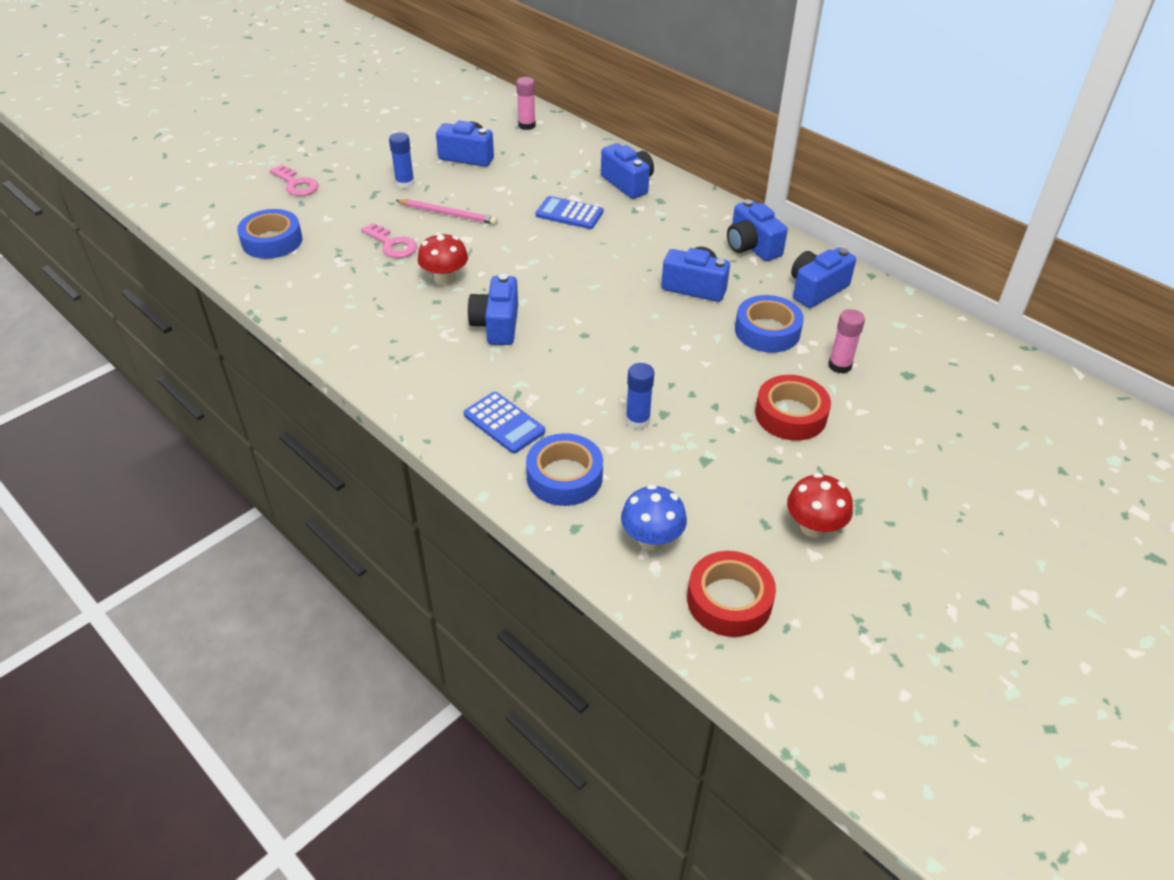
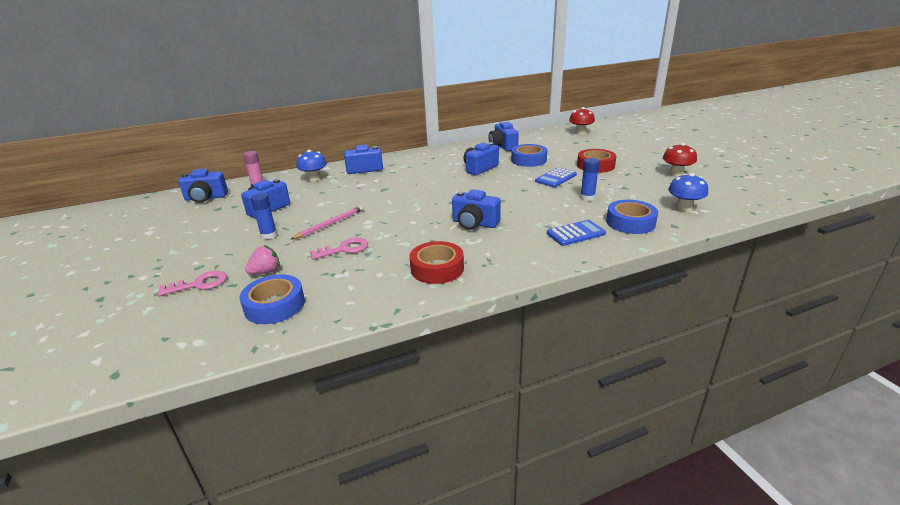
camera: 65 degrees left, 15 degrees down
red mushroom [418,233,468,286] -> red mushroom moved to [569,107,595,135]
blue calculator [536,196,603,229] -> blue calculator moved to [535,167,577,187]
red tape [687,551,776,637] -> red tape moved to [409,241,464,284]
blue camera [727,199,788,261] -> blue camera moved to [178,169,228,203]
pink glue stick [828,309,865,374] -> none
none -> pink strawberry [245,245,280,275]
none -> blue mushroom [297,150,327,182]

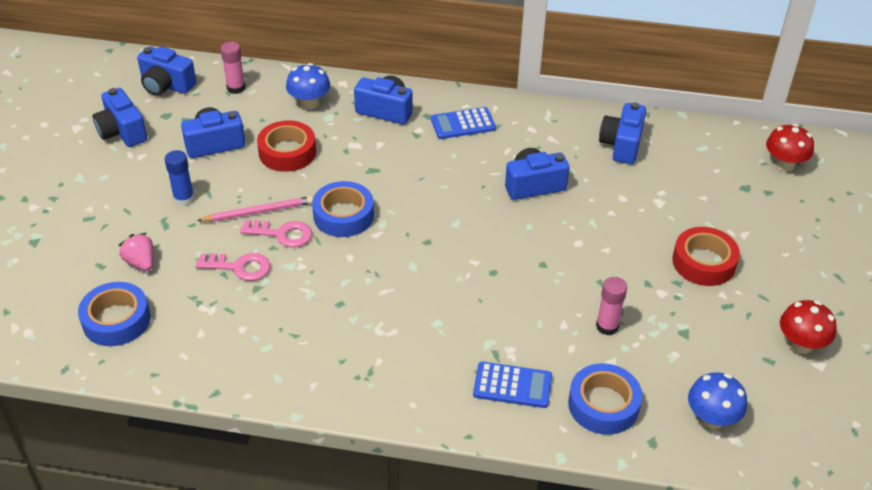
camera: 30 degrees right, 15 degrees up
pink key [157,271,227,296] -> pink key moved to [240,220,312,247]
pink strawberry [245,245,280,275] -> pink strawberry turned 120 degrees counterclockwise [118,233,154,271]
red tape [409,241,464,284] -> red tape moved to [257,120,316,172]
blue camera [452,189,501,230] -> blue camera moved to [93,88,147,147]
blue tape [511,144,547,167] -> blue tape moved to [312,181,374,237]
blue calculator [535,167,577,187] -> blue calculator moved to [431,107,496,139]
blue glue stick [580,158,600,201] -> pink glue stick [596,277,627,335]

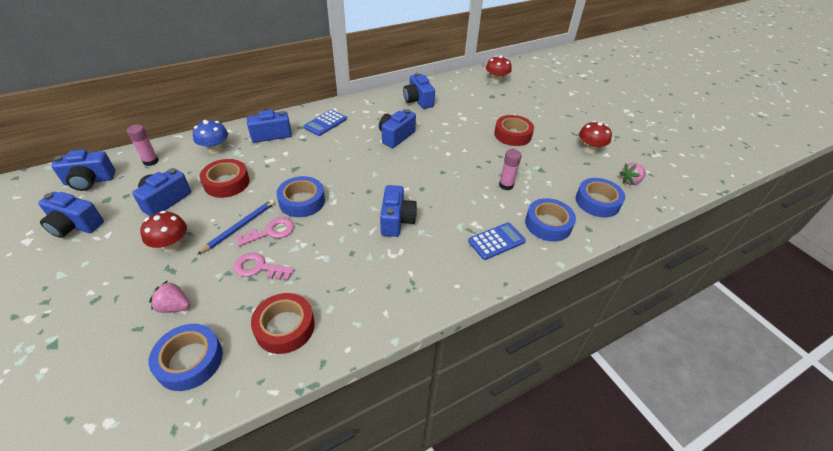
camera: 40 degrees left, 0 degrees up
blue glue stick [165,150,194,206] -> red mushroom [140,211,187,253]
pink key [196,253,270,281] -> pink key turned 135 degrees counterclockwise [234,253,295,280]
pink pencil [197,196,313,222] -> blue pencil [197,199,275,255]
blue mushroom [688,372,747,429] -> blue tape [576,178,625,218]
none -> red tape [251,293,315,354]
none -> blue camera [380,185,417,237]
none -> pink strawberry [620,163,646,185]

